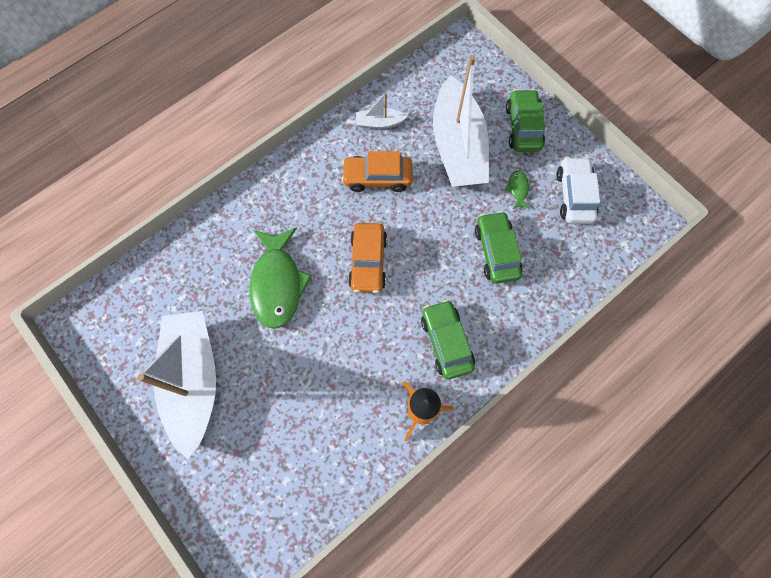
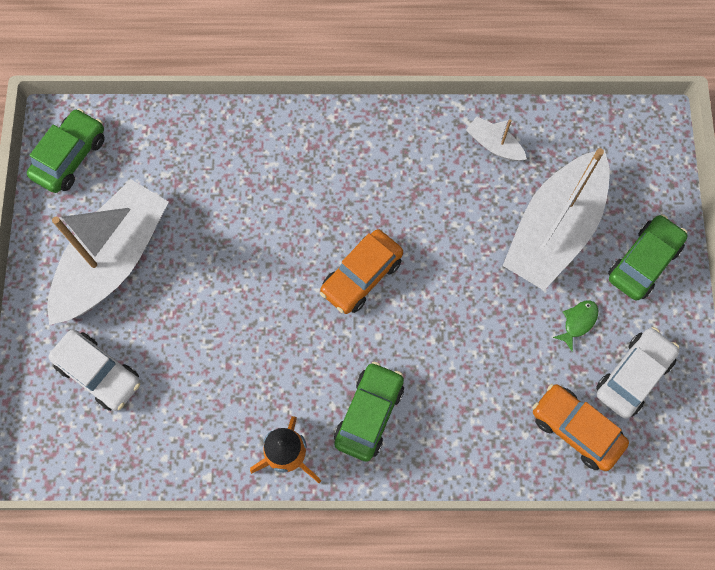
camera: 40 degrees right, 0 degrees up
green fish [249,227,312,329] -> none
orange car [342,151,413,192] -> orange car moved to [533,384,629,471]
green car [475,211,523,284] -> green car moved to [27,108,105,193]
none -> white car [48,330,141,411]

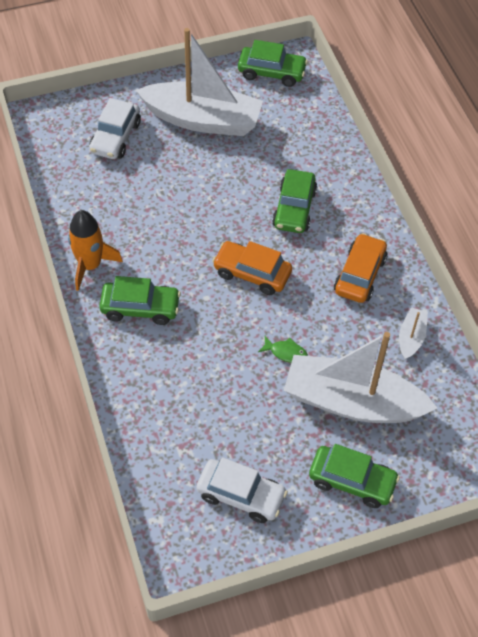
camera: 70 degrees right, 15 degrees down
orange car [533,384,629,471] -> orange car moved to [334,233,387,303]
green fish [553,300,598,352] -> green fish moved to [258,336,308,363]
none -> green car [272,169,317,233]

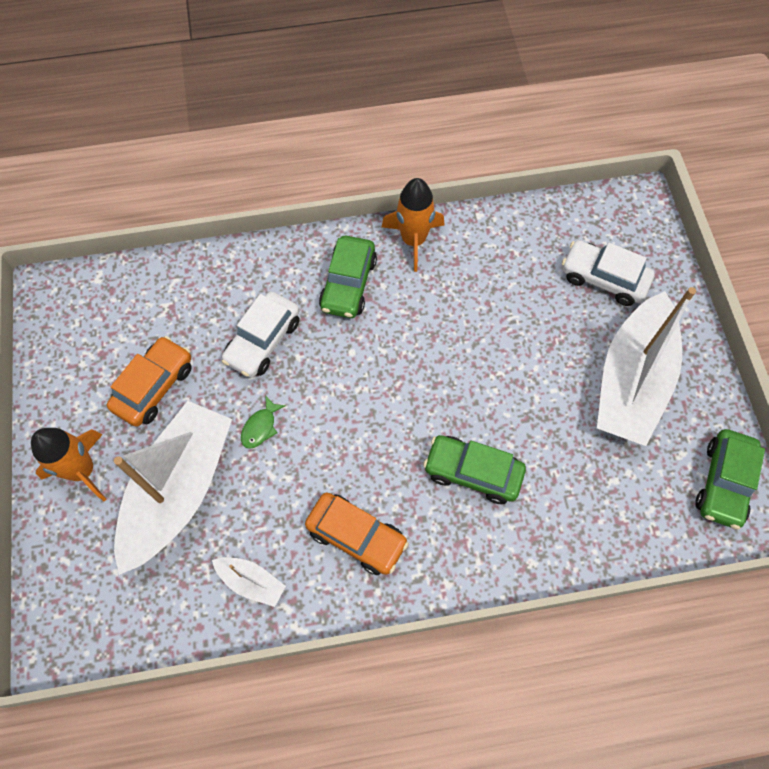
camera: 100 degrees right, 10 degrees up
white car [197,457,288,523] -> white car moved to [221,292,299,378]
orange car [212,241,292,295] -> orange car moved to [107,336,192,427]
green car [309,444,400,508] -> orange rocket [31,428,107,501]

